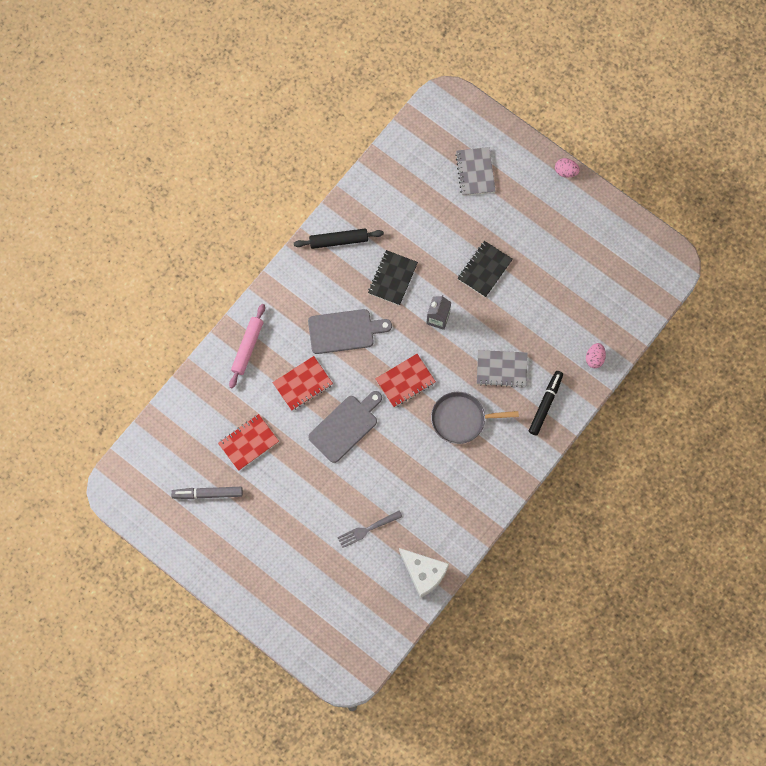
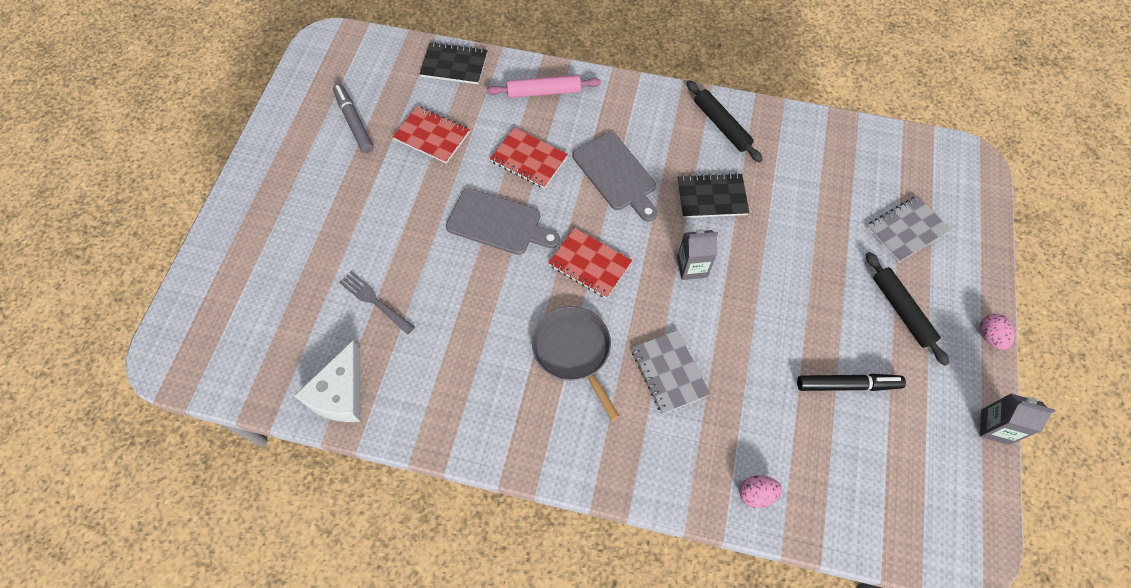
camera: 65 degrees right, 10 degrees down
black notebook [457,241,513,297] -> black notebook moved to [420,42,488,84]
black marker [529,371,563,435] -> black marker moved to [797,374,906,391]
none -> black rolling pin [866,252,949,366]
none -> grey carton [980,393,1055,445]

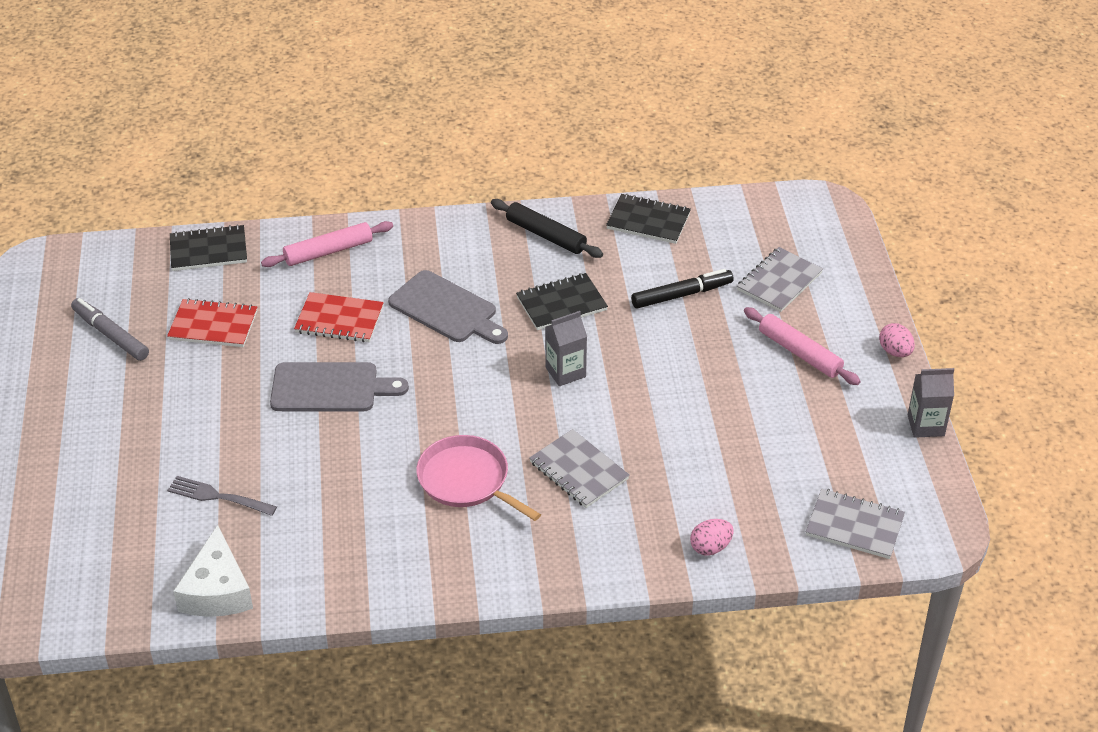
camera: 20 degrees left, 20 degrees down
grey pan [532,306,619,420] -> pink pan [416,435,541,521]
red notebook [548,228,632,299] -> none
black marker [797,374,906,391] -> black marker moved to [631,269,734,309]
black rolling pin [866,252,949,366] -> pink rolling pin [744,307,861,385]
none -> black notebook [606,194,691,244]
none -> grey notebook [806,489,905,559]

